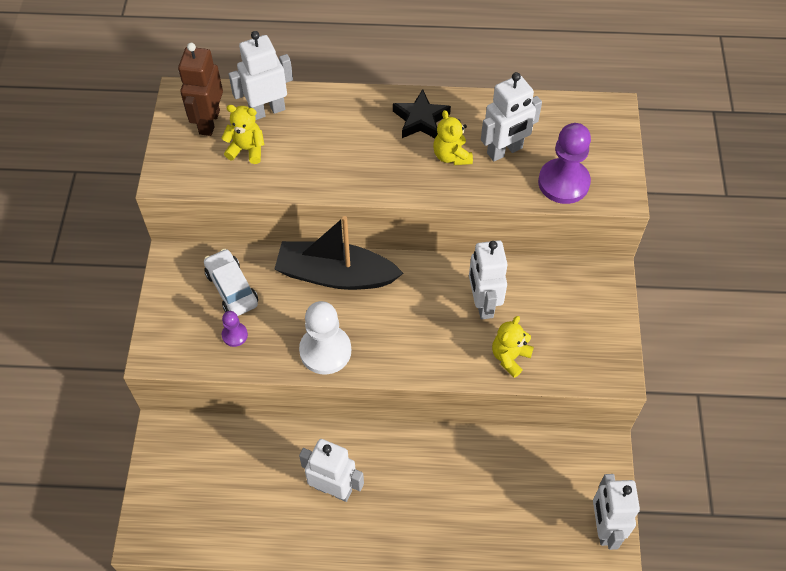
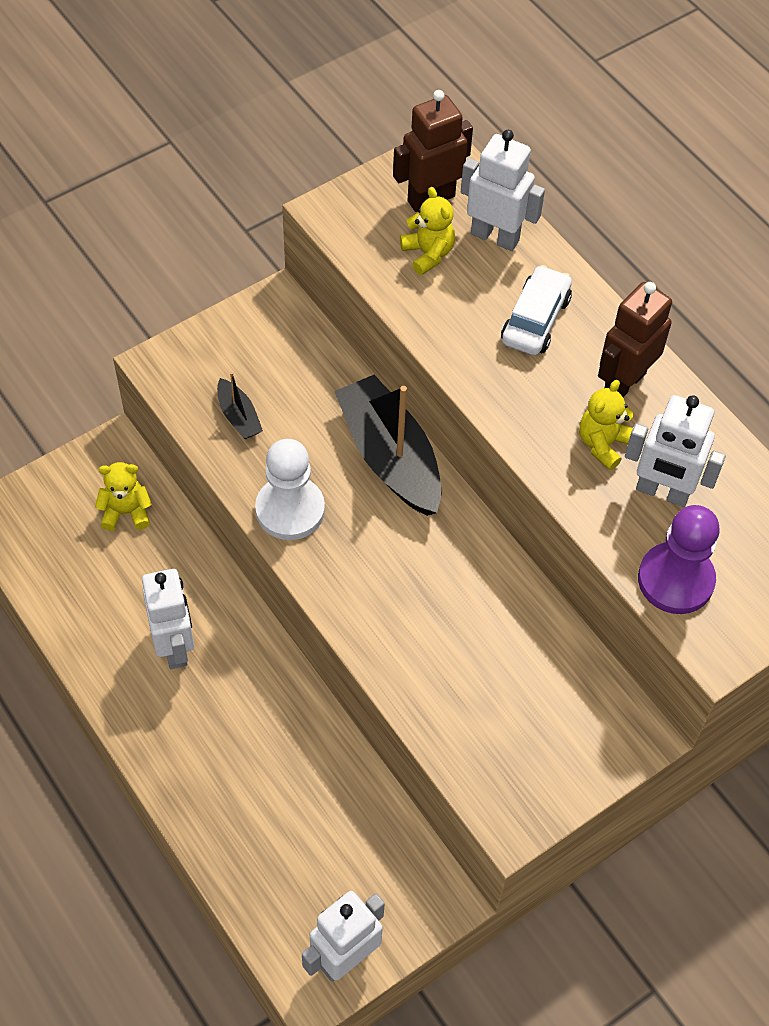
camera: 50 degrees right, 0 degrees up
white car [204,248,258,316] -> white car moved to [501,265,572,355]
purple pawn [222,311,248,347] -> black boat [217,372,263,439]
black star [393,89,451,138] -> brown robot [598,282,672,397]
white robot [469,240,508,319] -> none
yellow teddy bear [492,316,534,378] -> yellow teddy bear moved to [95,462,152,531]

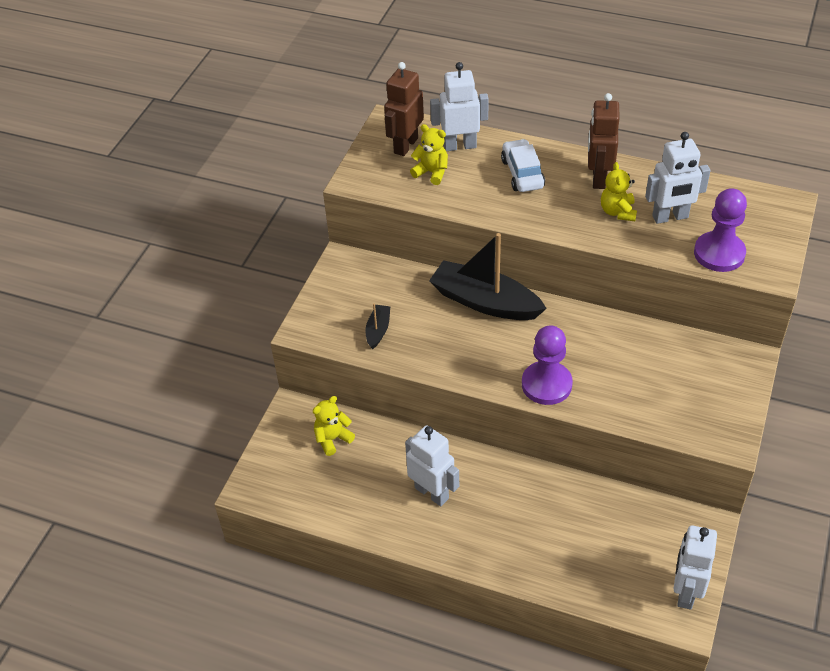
camera: 30 degrees left, 10 degrees down
black boat [217,372,263,439] -> black boat turned 105 degrees counterclockwise [366,303,390,349]
white pawn [255,439,325,540] -> none
none -> purple pawn [522,325,573,405]

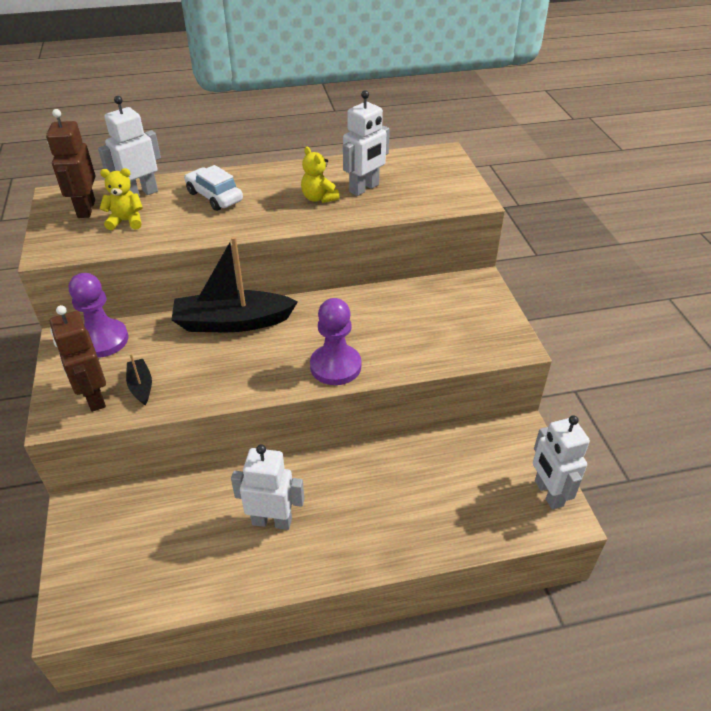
camera: 35 degrees left, 5 degrees down
yellow teddy bear [313,396,355,456] -> none
brown robot [588,93,619,189] -> brown robot moved to [50,305,106,412]
purple pawn [694,188,747,272] -> purple pawn moved to [69,273,128,358]

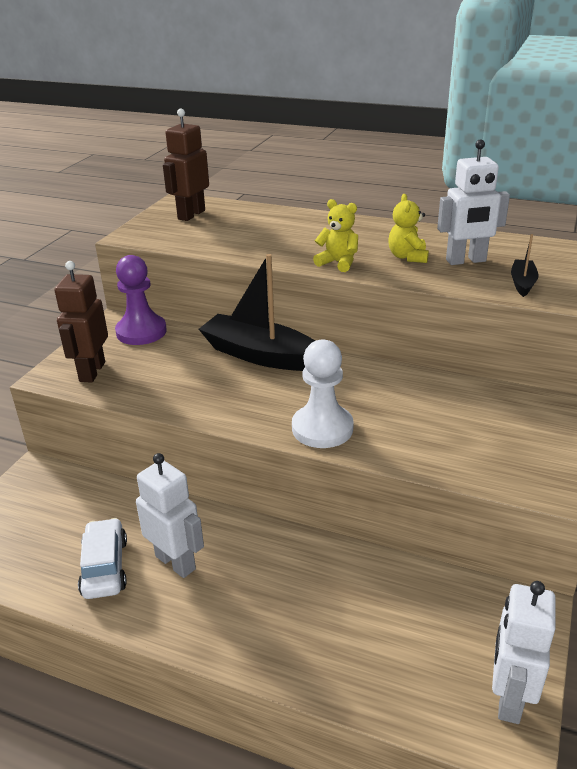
camera: 35 degrees right, 10 degrees down
white robot [98,96,161,198] -> none
yellow teddy bear [99,168,143,230] -> yellow teddy bear moved to [313,199,358,272]
black boat [126,354,152,405] -> black boat moved to [511,234,539,297]
white car [184,165,243,211] -> white car moved to [78,518,127,599]
purple pawn [310,298,361,385] -> white pawn [292,339,353,448]

